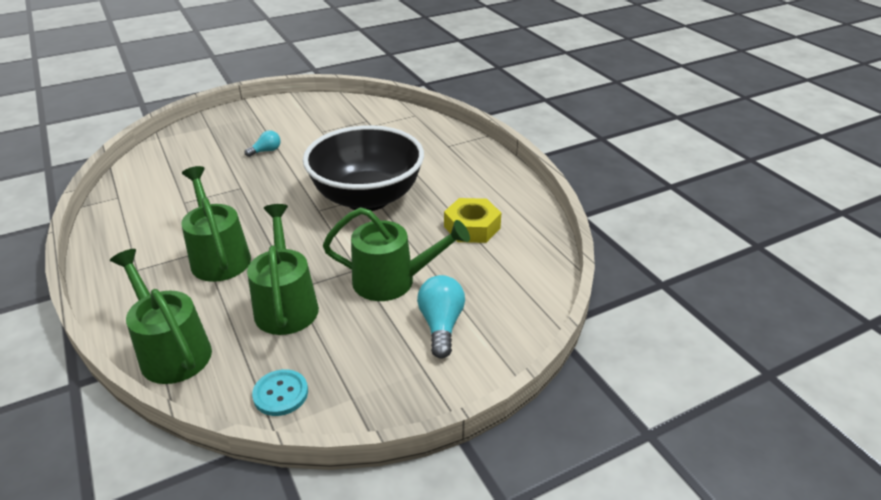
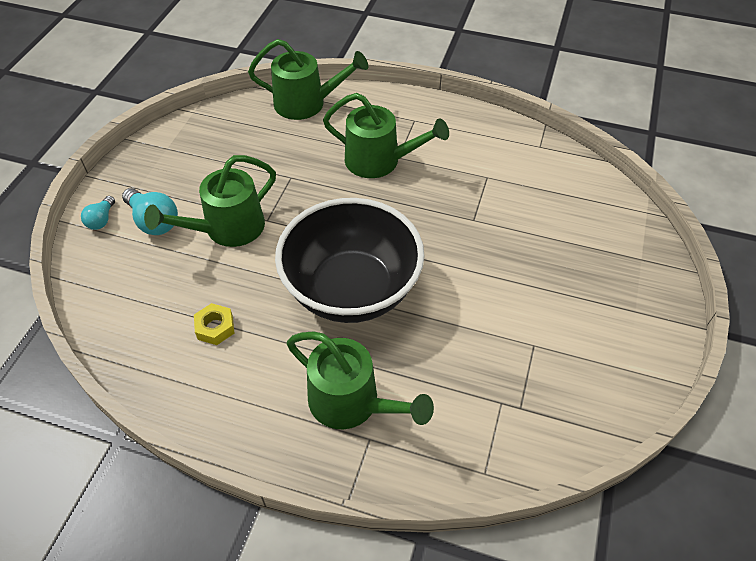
camera: 135 degrees right, 15 degrees up
turquoise light bulb [245,130,281,157] -> turquoise light bulb moved to [81,196,115,230]
green watering can [247,204,319,335] -> green watering can moved to [287,331,434,429]
turquoise button [252,369,308,416] -> none
yellow nut [444,198,501,243] -> yellow nut [194,303,234,345], size x0.63

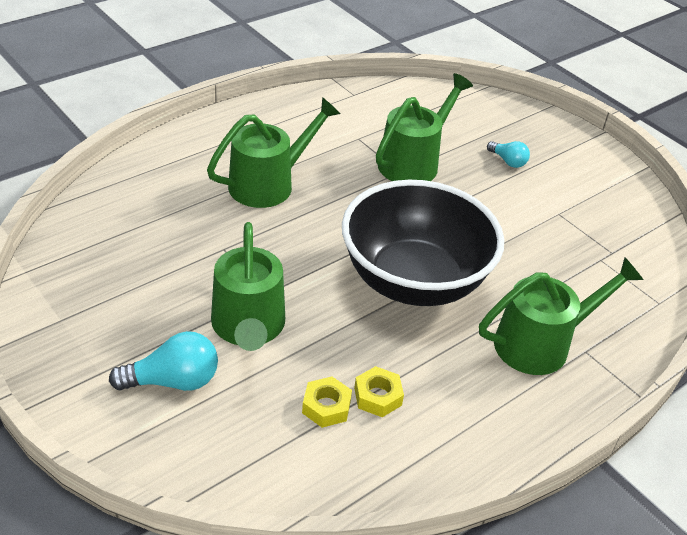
camera: 60 degrees left, 10 degrees down
turquoise light bulb [81,196,115,230] -> turquoise light bulb moved to [487,141,530,168]
green watering can [248,39,368,120] -> green watering can moved to [376,73,473,181]
none -> yellow nut [302,377,352,428]

